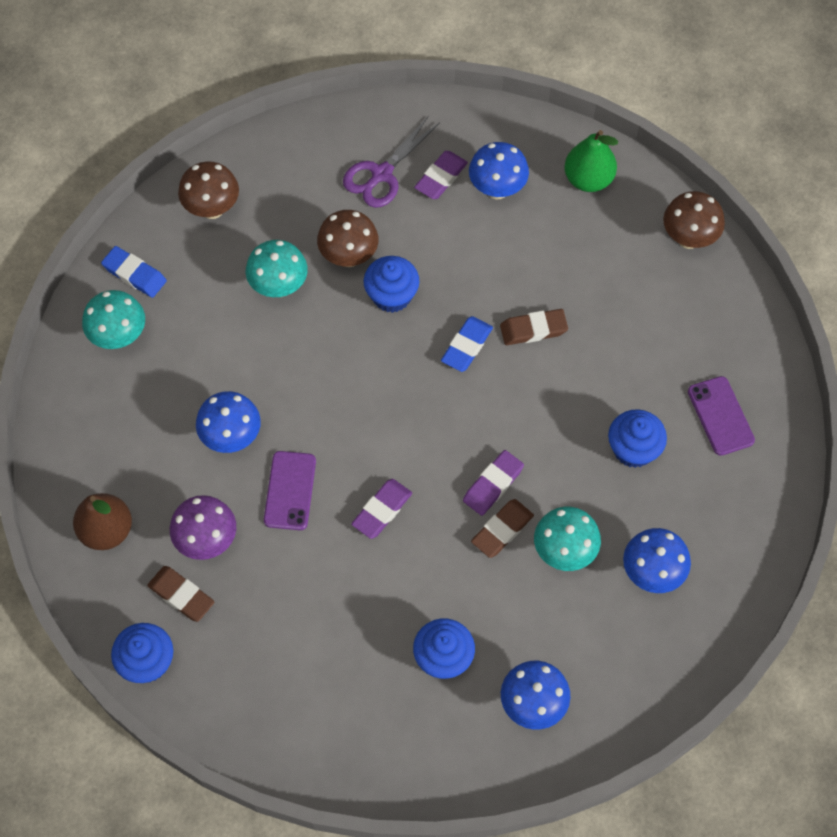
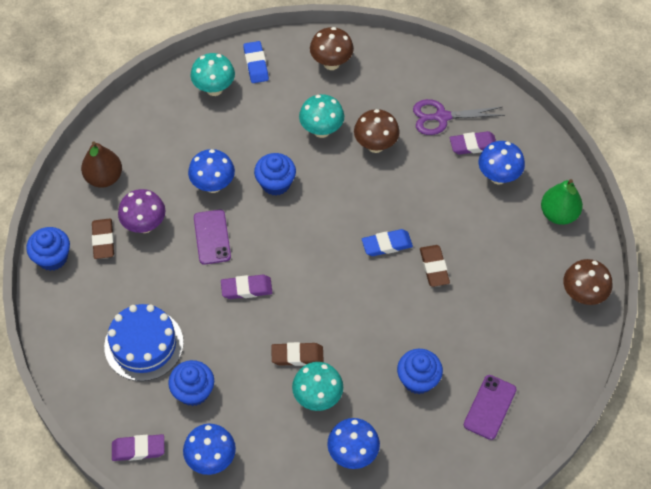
camera: 45 degrees right, 5 degrees down
purple phone [264,451,316,530] -> purple phone turned 60 degrees counterclockwise [194,210,231,265]
blue cupcake [364,256,419,313] -> blue cupcake moved to [254,153,296,196]
purple eraser [463,450,524,516] -> purple eraser moved to [112,434,165,461]
brown eraser [500,309,568,345] -> brown eraser turned 45 degrees clockwise [420,245,450,287]
none -> blue cake [104,304,184,381]

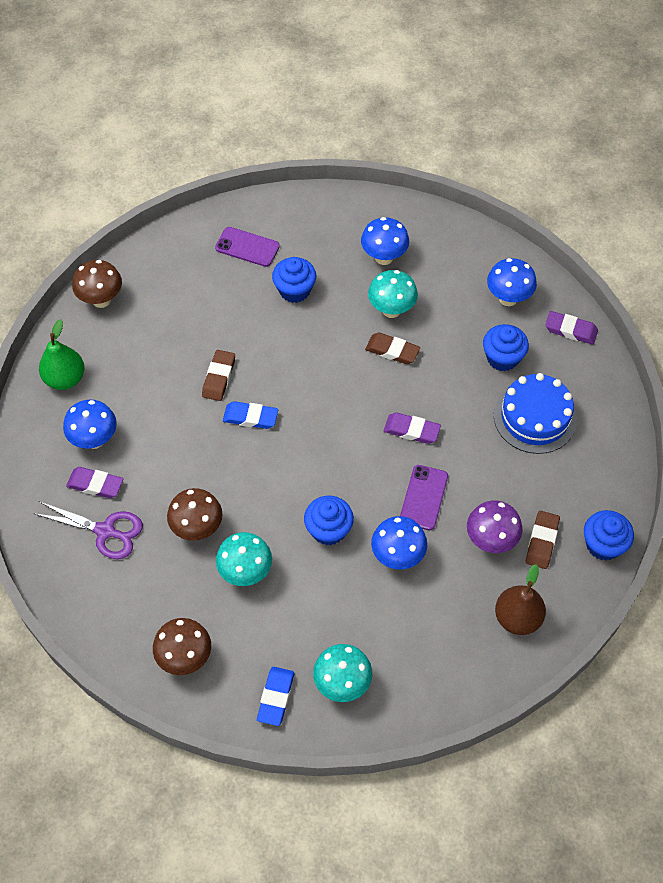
camera: 155 degrees left, 0 degrees up
purple phone [464,375,517,440] -> purple phone turned 60 degrees clockwise [215,227,280,267]

